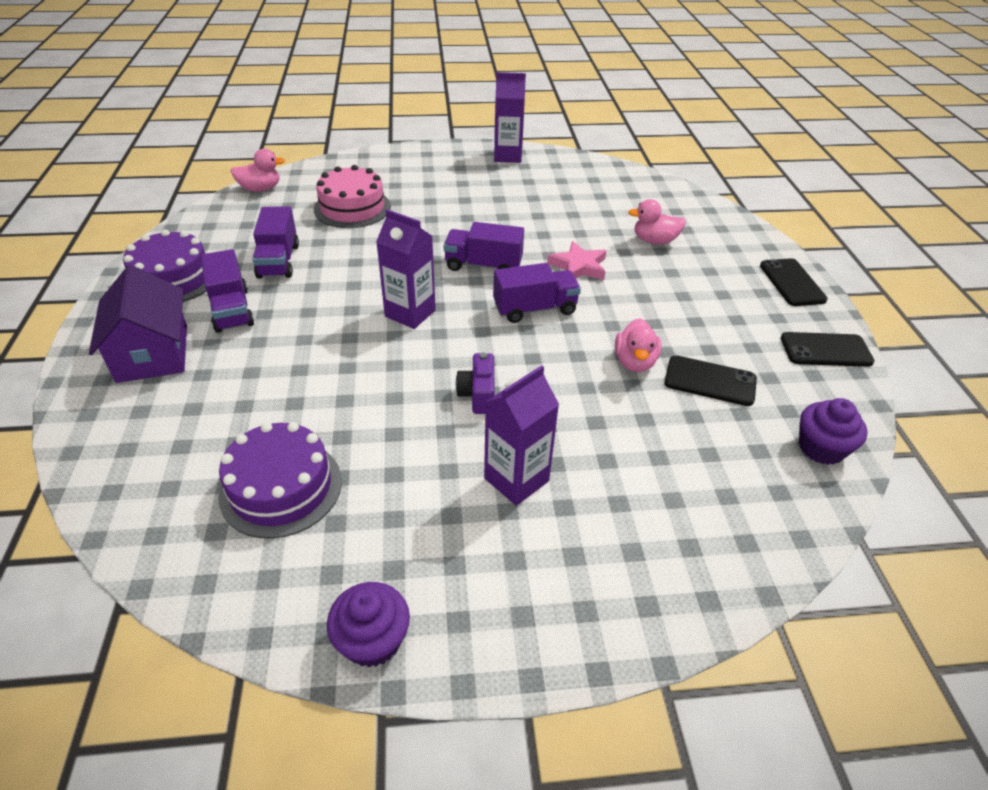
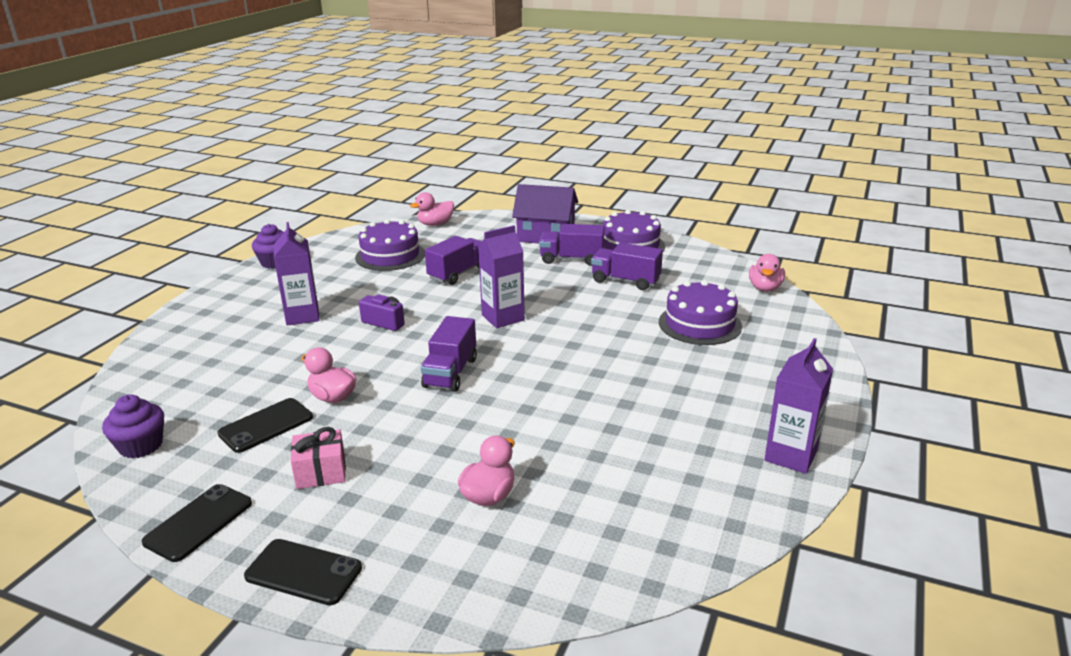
camera: 120 degrees right, 15 degrees down
pink cake [314,165,391,228] -> purple cake [659,280,742,345]
purple truck [444,222,524,271] -> purple truck moved to [425,236,482,285]
pink star [547,241,606,280] -> none
none -> pink gift [291,427,346,489]
none -> pink duck [410,192,454,226]

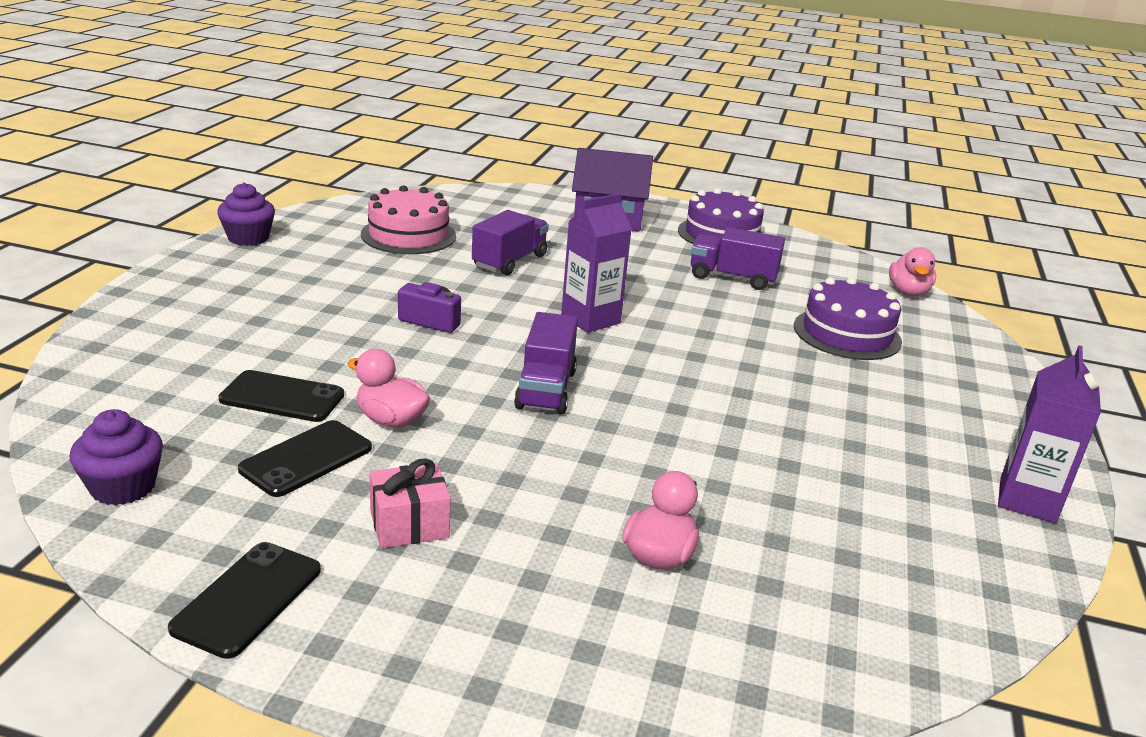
camera: 10 degrees left, 0 degrees up
black phone [244,539,362,605] -> black phone moved to [219,370,344,422]
purple carton [274,222,319,326] -> none
purple cake [355,219,425,271] -> pink cake [361,185,456,254]
pink duck [410,192,454,226] -> none
purple truck [539,224,605,266] -> none

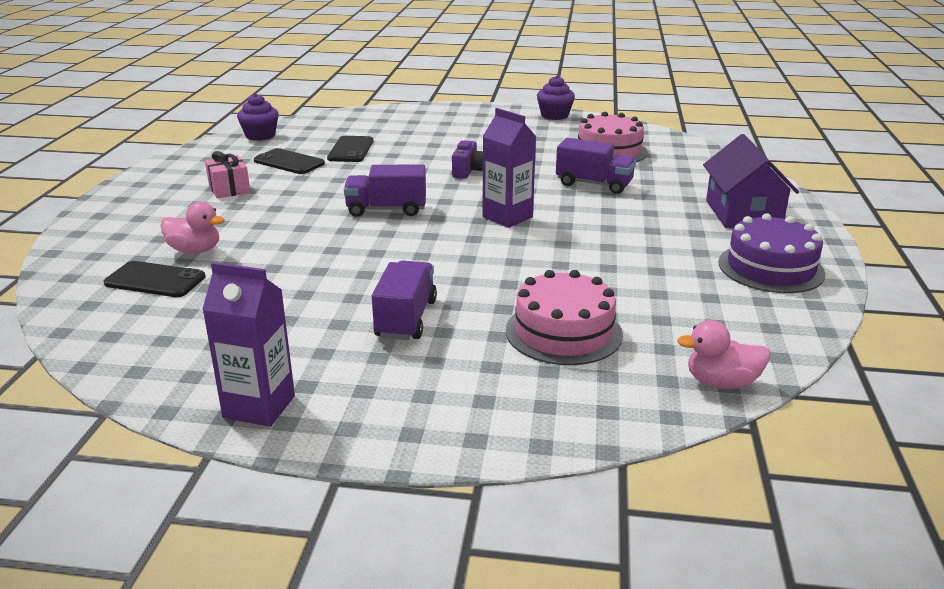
camera: 85 degrees right, 0 degrees up
black phone [168,542,321,659] -> black phone moved to [104,261,205,297]
pink duck [347,349,430,428] -> none
purple truck [691,227,785,290] -> purple truck moved to [372,261,437,340]
purple cake [794,277,902,360] -> pink cake [506,270,623,365]

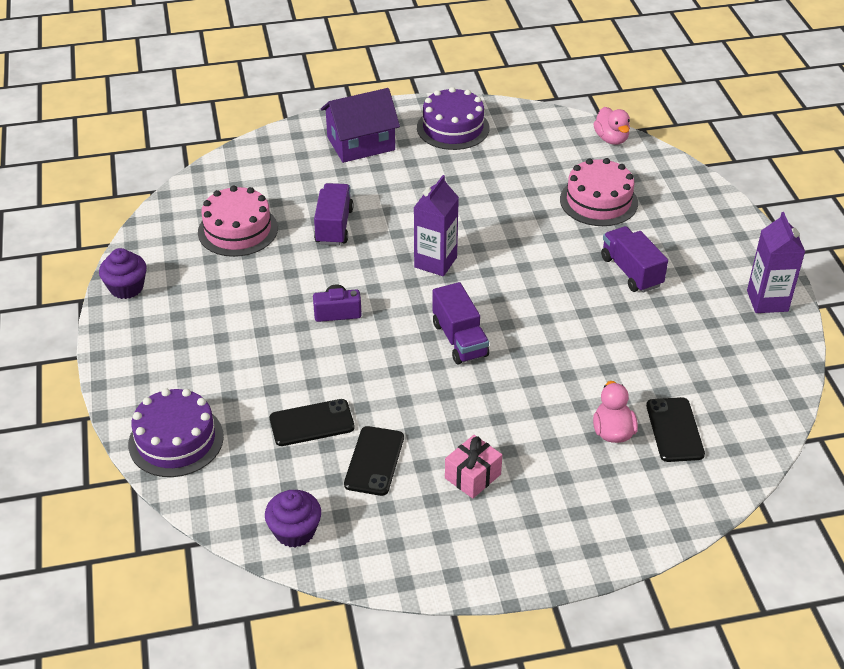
camera: 110 degrees left, 15 degrees up
purple truck [372,261,437,340] -> purple truck turned 75 degrees clockwise [601,226,668,293]
none -> purple cake [128,388,224,477]

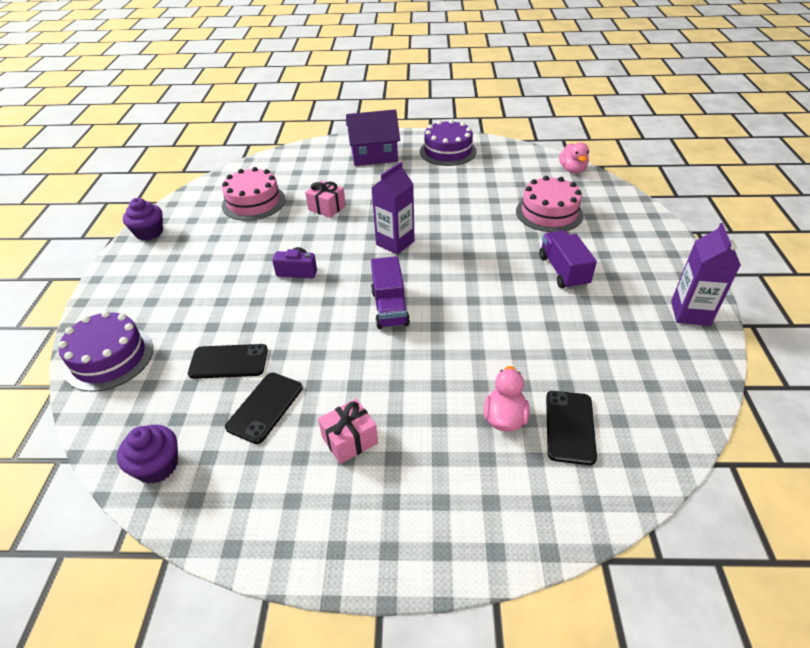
camera: 15 degrees right, 0 degrees up
purple truck [314,183,353,246] -> pink gift [305,181,346,218]

